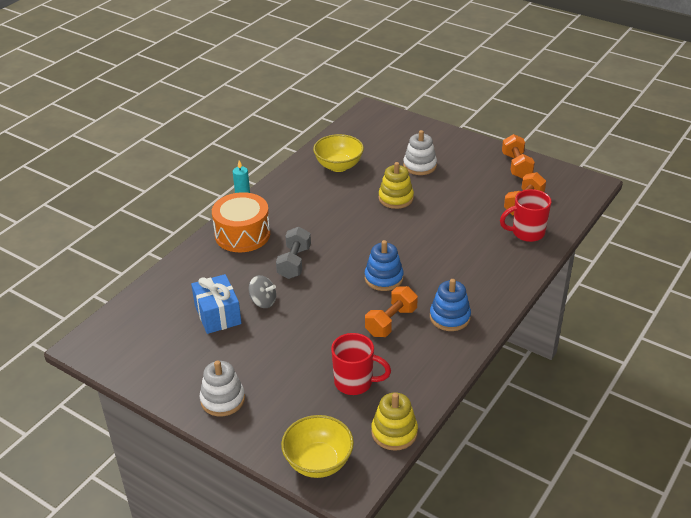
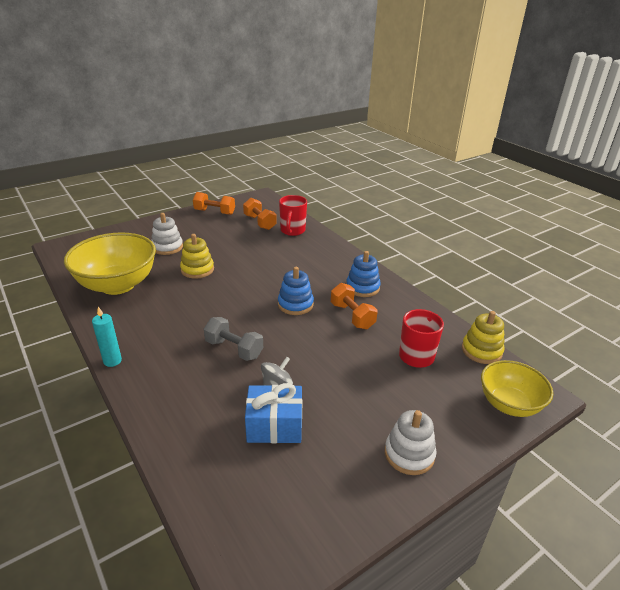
camera: 70 degrees left, 5 degrees down
orange drum [212,192,270,252] -> none
yellow bowl [313,134,364,172] -> yellow bowl [64,232,156,295], size x1.63

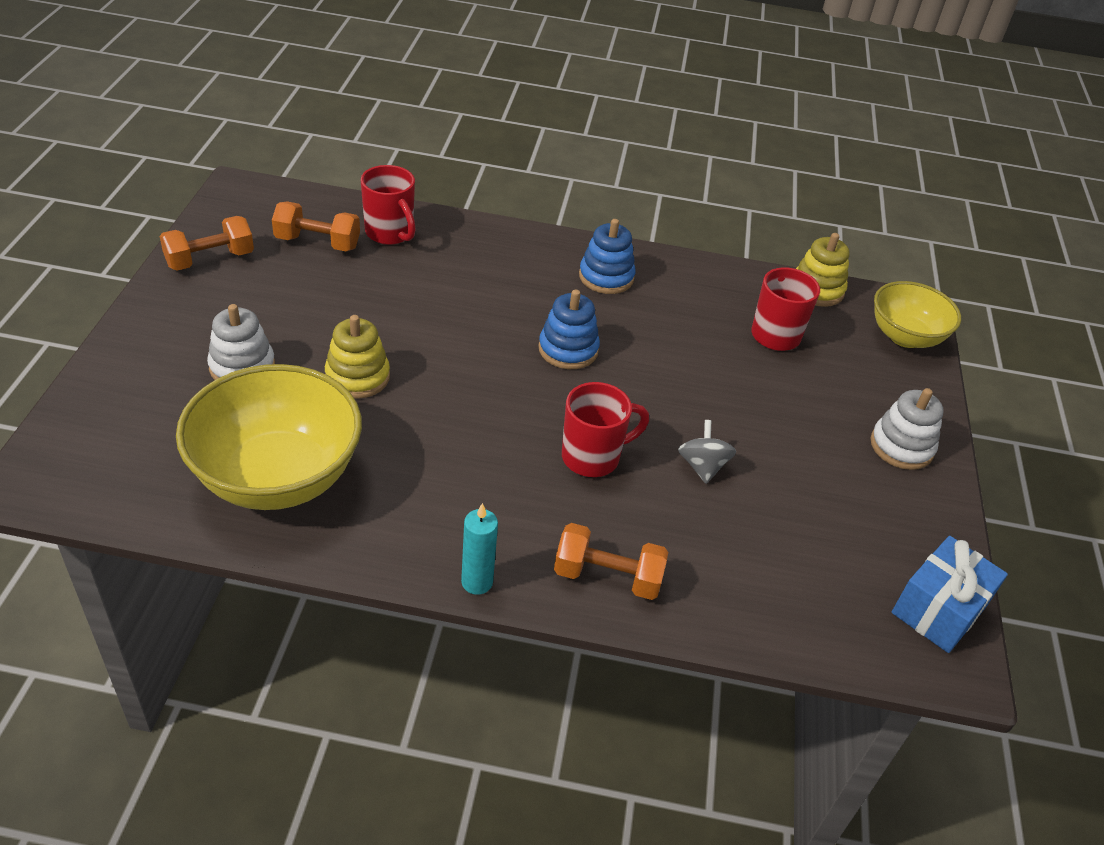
camera: 50 degrees left, 10 degrees up
grey dumbbell [204,317,263,361] -> red mug [562,382,649,477]
blue gift [245,383,302,443] -> blue gift moved to [892,536,1008,653]
orange dumbbell [331,283,378,329] -> orange dumbbell moved to [554,523,668,600]

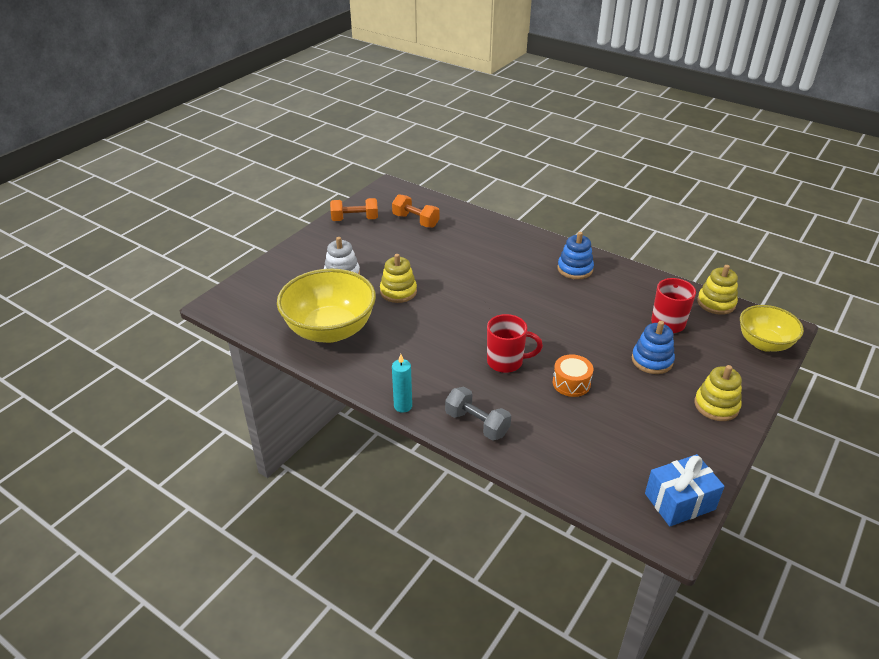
camera: 30 degrees right, 5 degrees down
red mug [361,165,416,245] -> none
blue stacking toy [538,289,600,369] -> blue stacking toy moved to [632,321,675,374]
orange dumbbell [554,523,668,600] -> grey dumbbell [445,387,511,441]
grey spinning top [678,420,736,484] -> orange drum [553,354,593,397]
white stacking toy [870,388,944,470] -> yellow stacking toy [694,365,742,421]

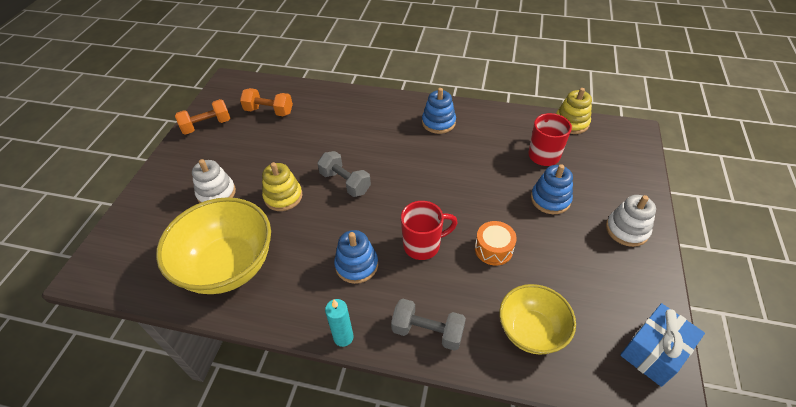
camera: 20 degrees left, 10 degrees up
yellow stacking toy [694,365,742,421] -> white stacking toy [606,195,656,247]
yellow bowl [740,305,804,352] -> yellow bowl moved to [499,284,576,355]
none -> grey dumbbell [317,151,371,197]
none -> blue stacking toy [334,230,378,284]

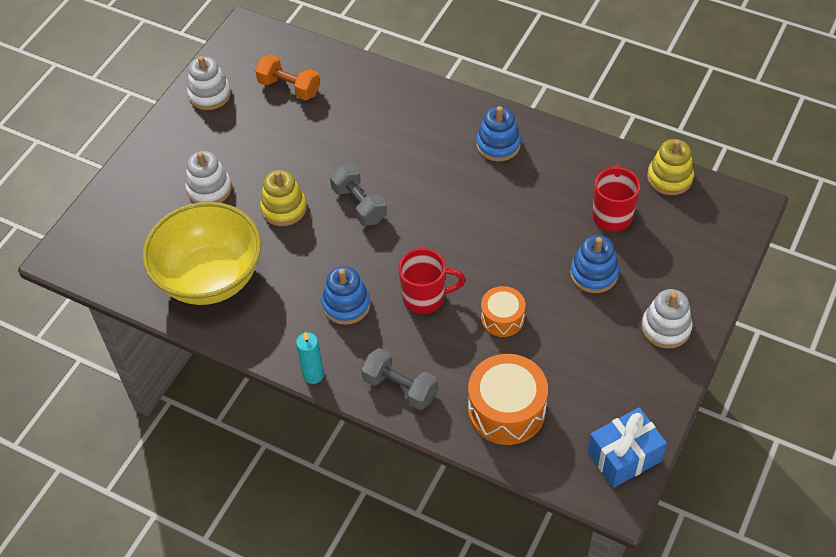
camera: 15 degrees right, 5 degrees up
orange dumbbell [175,99,230,135] -> white stacking toy [187,56,231,110]
yellow bowl [499,284,576,355] -> orange drum [468,354,548,445]

